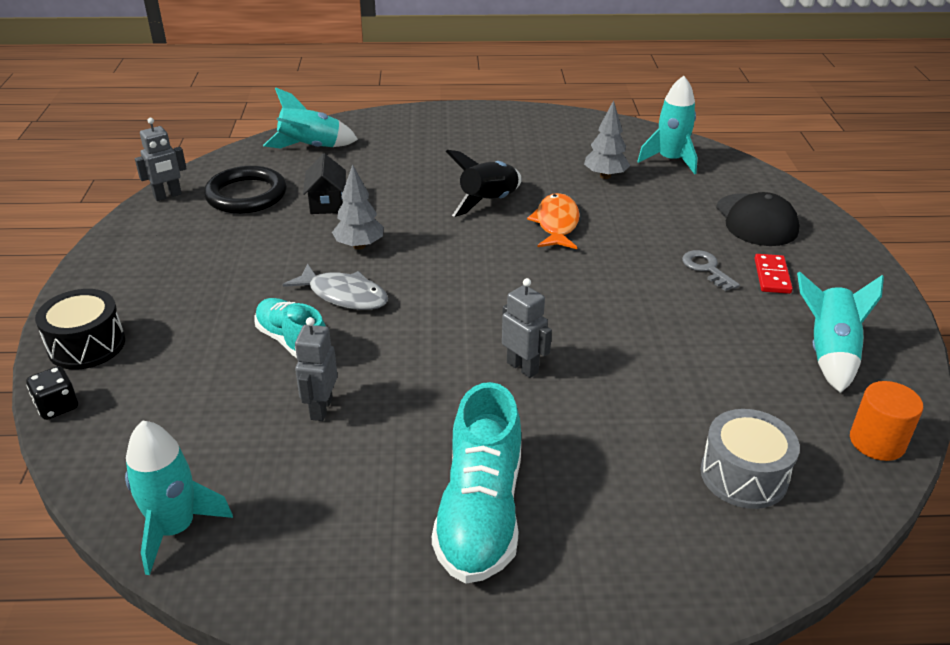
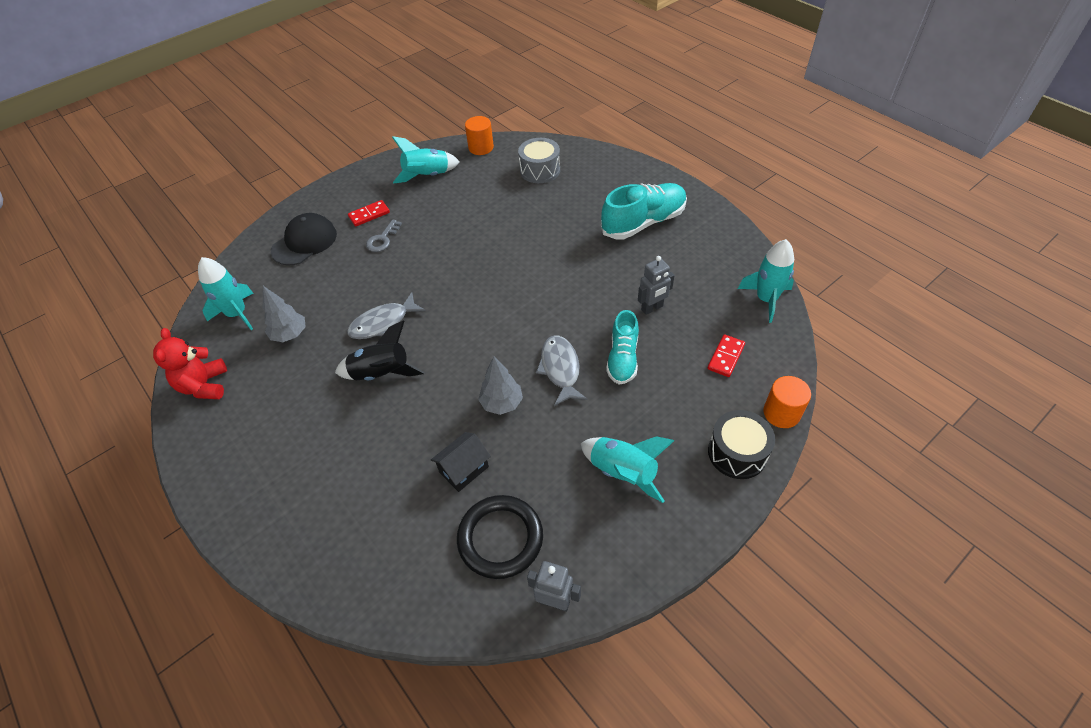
camera: 125 degrees left, 15 degrees up
black dice [26,366,78,420] -> orange cylinder [763,376,811,428]
turquoise rocket [263,87,358,149] -> turquoise rocket moved to [581,436,674,503]
grey robot [502,278,552,378] -> none
orange fish [527,193,580,249] -> grey fish [347,292,426,339]
none -> red teddy bear [153,328,227,399]
none -> red domino [708,334,745,377]

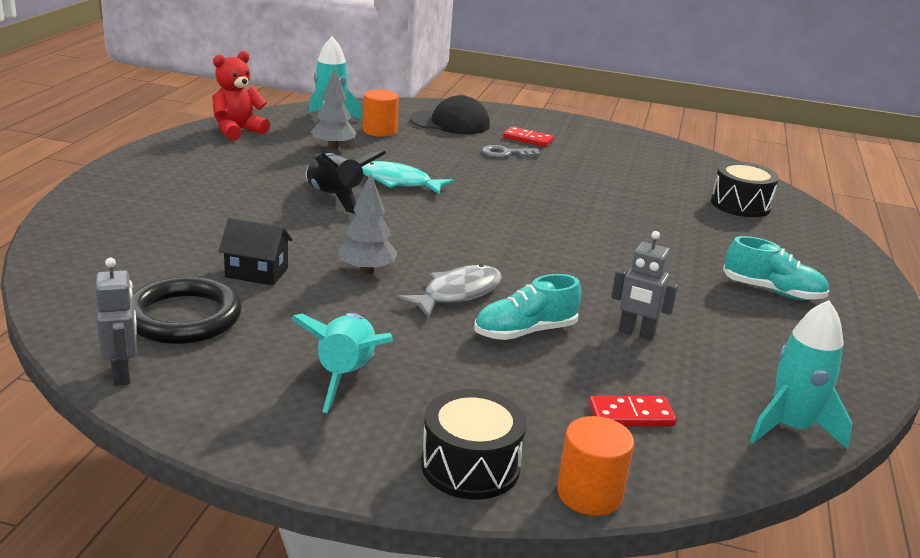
camera: 50 degrees right, 25 degrees down
grey fish [347,292,426,339] -> turquoise fish [362,161,454,195]
turquoise rocket [392,136,460,183] -> none
orange cylinder [465,116,494,155] -> orange cylinder moved to [363,89,399,137]
grey drum [518,138,560,183] -> black drum [711,161,779,217]
turquoise shoe [601,183,687,239] -> turquoise shoe [723,236,829,300], size x0.65

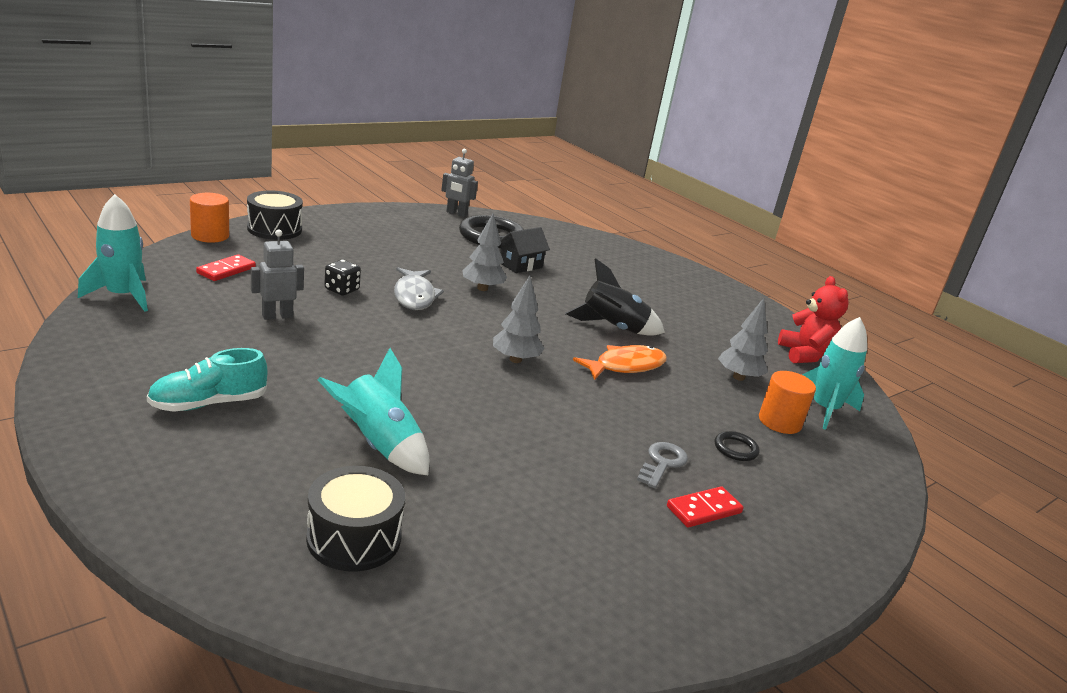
camera: 125 degrees right, 0 degrees up
turquoise rocket [291,313,393,413] -> turquoise rocket moved to [318,348,430,475]
turquoise fish [362,161,454,195] -> orange fish [573,345,667,380]
black cap [410,95,490,134] -> none
turquoise shoe [474,274,581,340] -> black dice [324,259,361,296]
none -> grey tree [493,275,545,363]
none -> black ring [715,431,760,461]

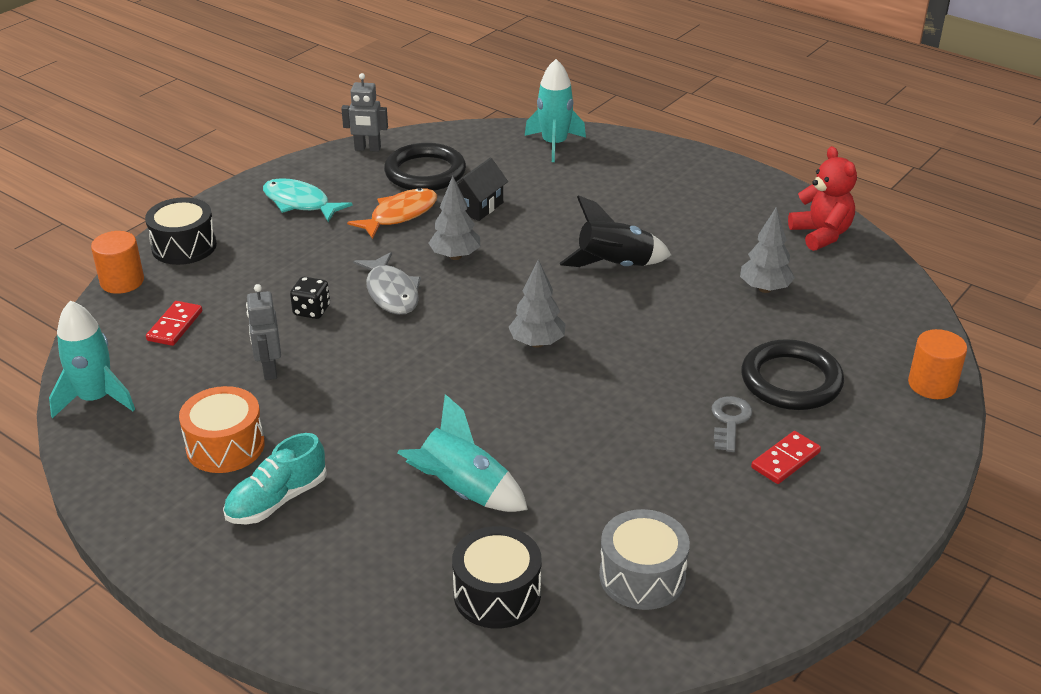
camera: 10 degrees left, 10 degrees up
grey robot [251,229,304,320] -> grey robot turned 60 degrees counterclockwise [246,284,281,380]
orange fish [573,345,667,380] -> orange fish moved to [347,188,437,239]
black ring [715,431,760,461] -> black ring [741,339,844,410], size x2.19
orange cylinder [759,371,816,434] -> orange cylinder moved to [908,329,967,399]
turquoise rocket [802,317,867,430] -> turquoise rocket moved to [525,59,586,162]
none -> orange drum [179,386,265,473]
none -> turquoise fish [263,178,353,222]
none -> grey drum [599,509,690,610]

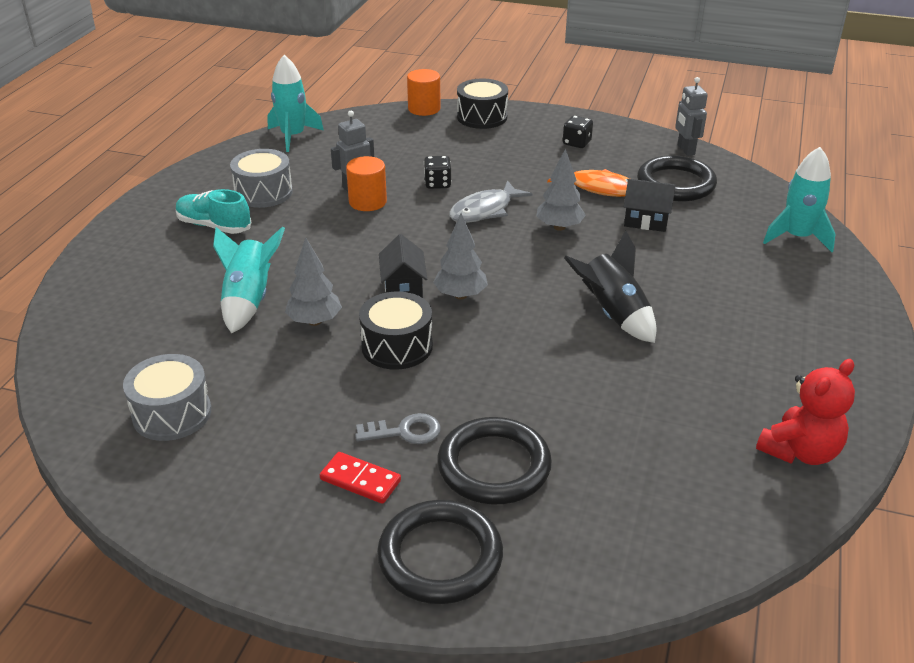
camera: 70 degrees right, 0 degrees up
red domino [146,301,202,346] -> none
orange drum [179,386,265,473] -> grey drum [230,149,293,208]
turquoise fish [263,178,353,222] -> black dice [563,116,593,148]
black drum [452,526,542,629] -> black drum moved to [359,292,433,370]
grey tree [740,207,795,293] -> grey tree moved to [285,237,342,326]
orange cylinder [908,329,967,399] -> orange cylinder moved to [346,156,387,211]
none -> black ring [377,500,503,604]
none -> black house [379,234,427,298]

